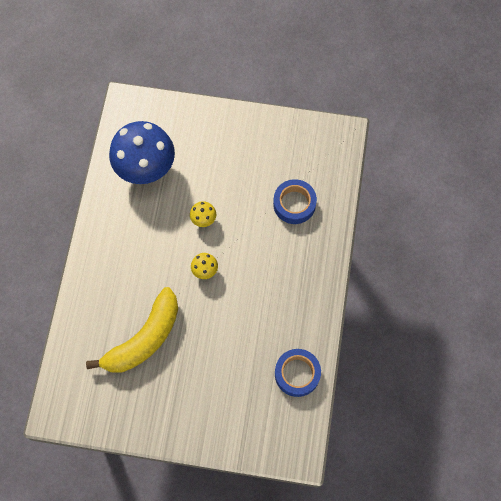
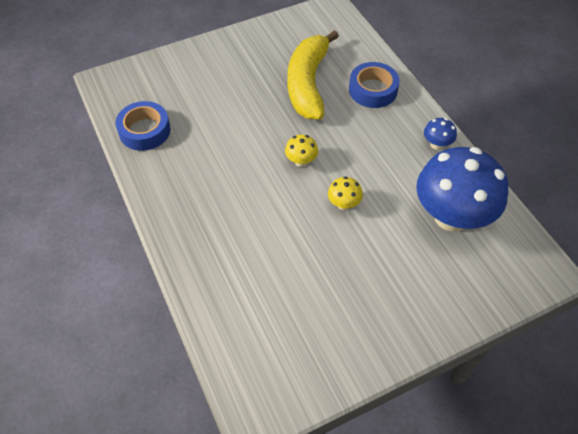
camera: 145 degrees right, 15 degrees down
blue tape [273,179,317,224] -> blue tape moved to [349,62,400,108]
none -> blue mushroom [424,118,457,150]

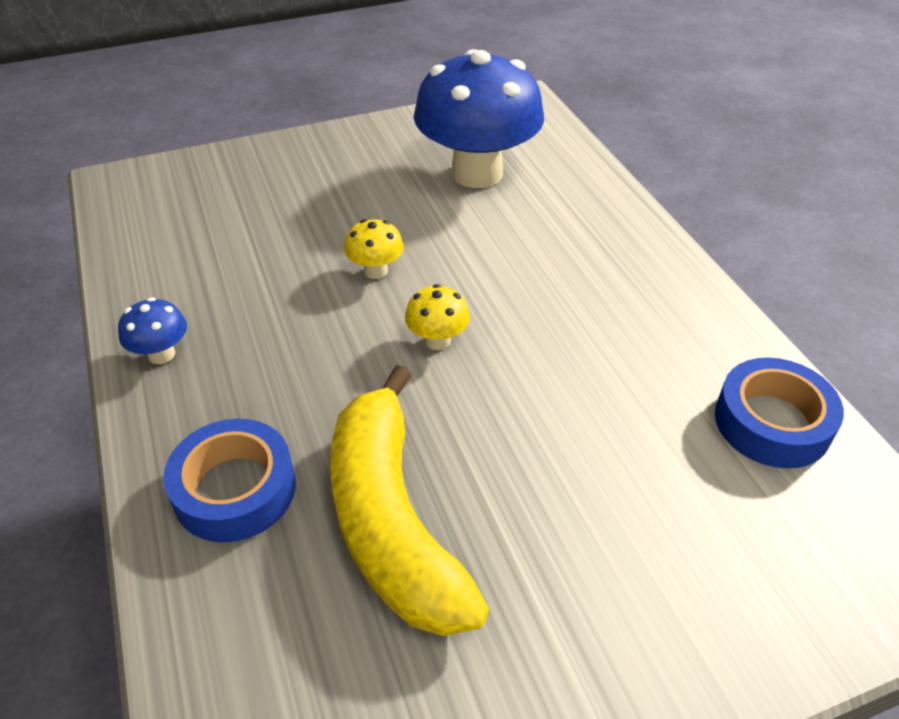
camera: 175 degrees left, 10 degrees down
yellow banana [288,30,339,120] -> yellow banana turned 150 degrees clockwise [330,365,490,636]
blue mushroom [416,147,508,232] -> blue mushroom moved to [414,49,544,188]

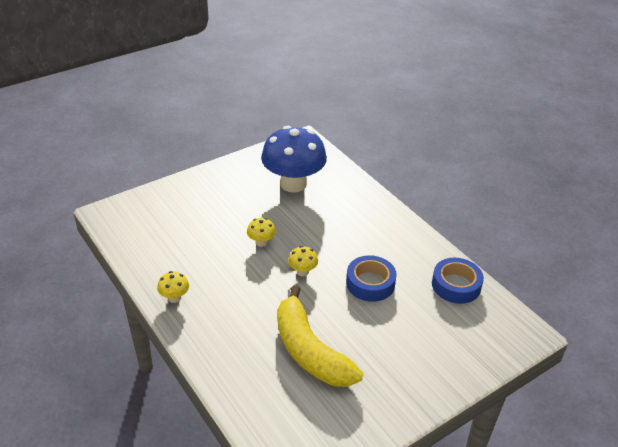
camera: 15 degrees left, 5 degrees down
blue mushroom [118,297,187,364] -> yellow mushroom [157,271,189,303]
blue tape [163,419,296,542] -> blue tape moved to [346,255,397,302]

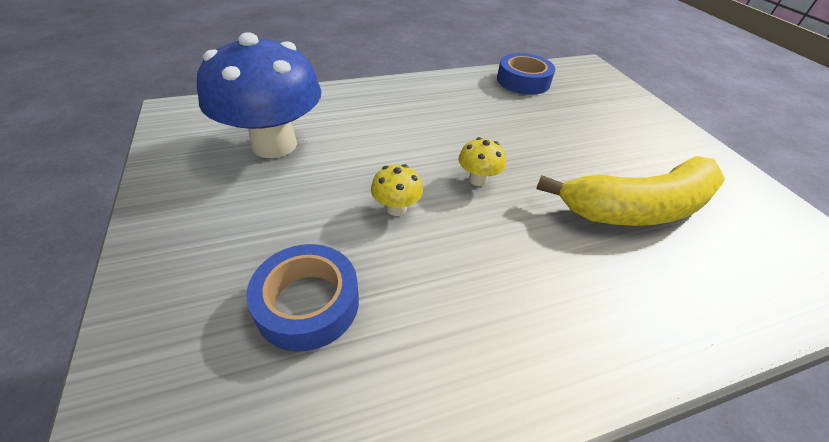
camera: 75 degrees left, 5 degrees up
yellow mushroom [157,271,189,303] -> none
blue tape [346,255,397,302] -> blue tape moved to [247,244,359,352]

